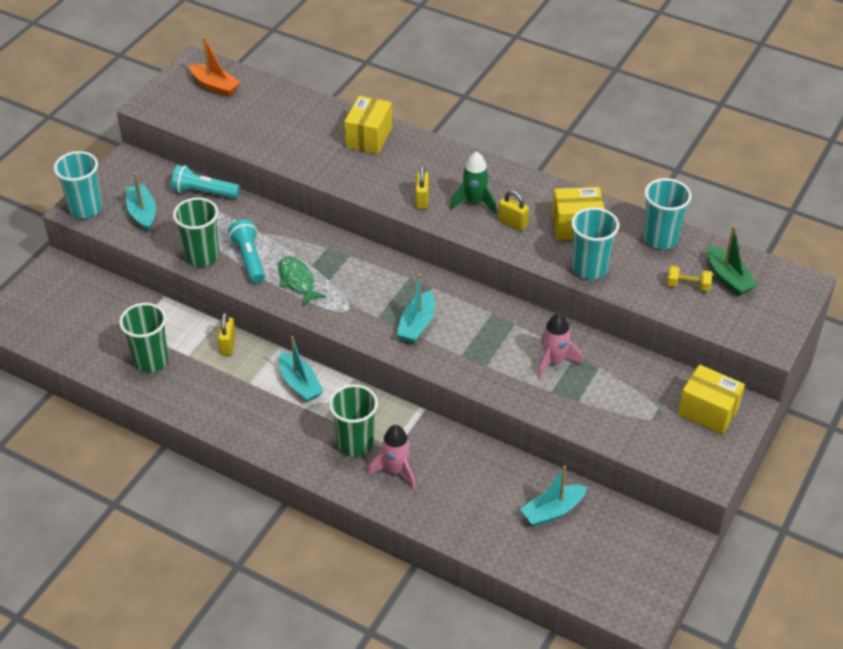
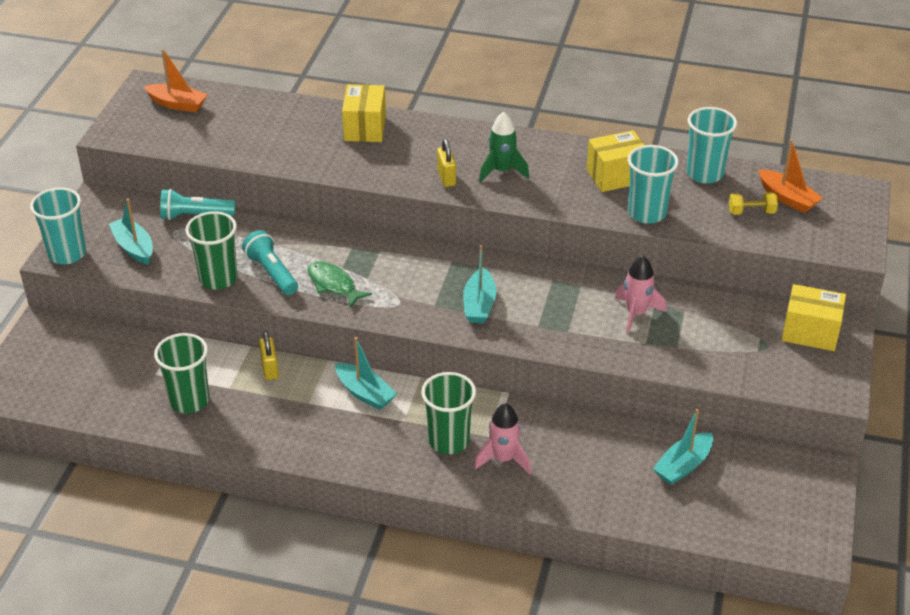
camera: 15 degrees left, 5 degrees down
yellow padlock [498,190,529,231] -> none
green boat [707,226,758,296] -> orange boat [759,139,823,213]

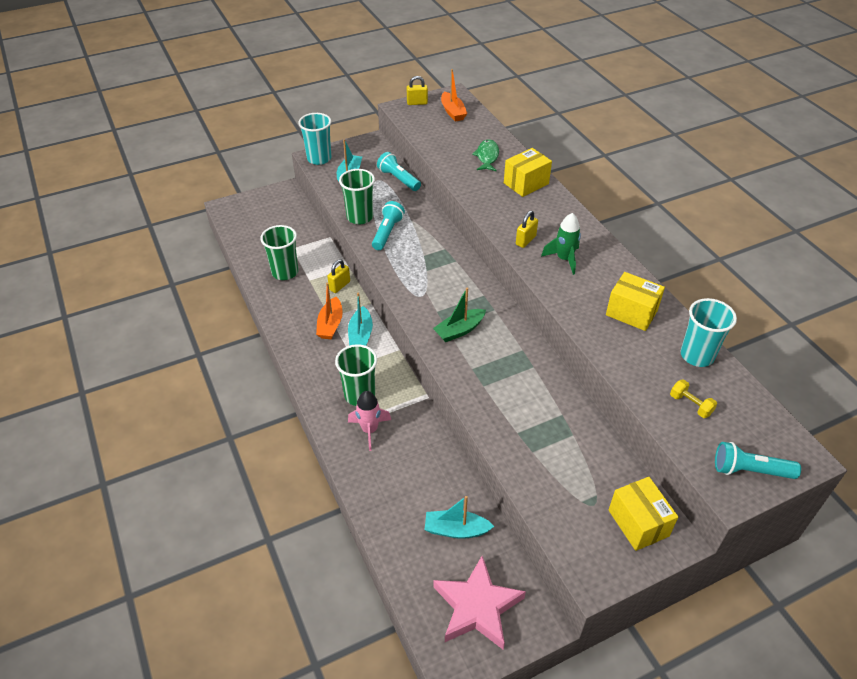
camera: 50 degrees right, 5 degrees up
green fish [308,261,372,308] -> green fish moved to [472,139,499,172]
turquoise boat [463,245,496,324] -> green boat [433,287,486,342]
pink rocket [615,256,666,334] -> none
turquoise cup [628,145,679,224] -> none
orange boat [759,139,823,213] -> orange boat moved to [316,283,343,339]
none -> yellow padlock [407,76,428,105]
none -> pink star [433,556,526,650]
none -> turquoise flashlight [715,442,801,479]

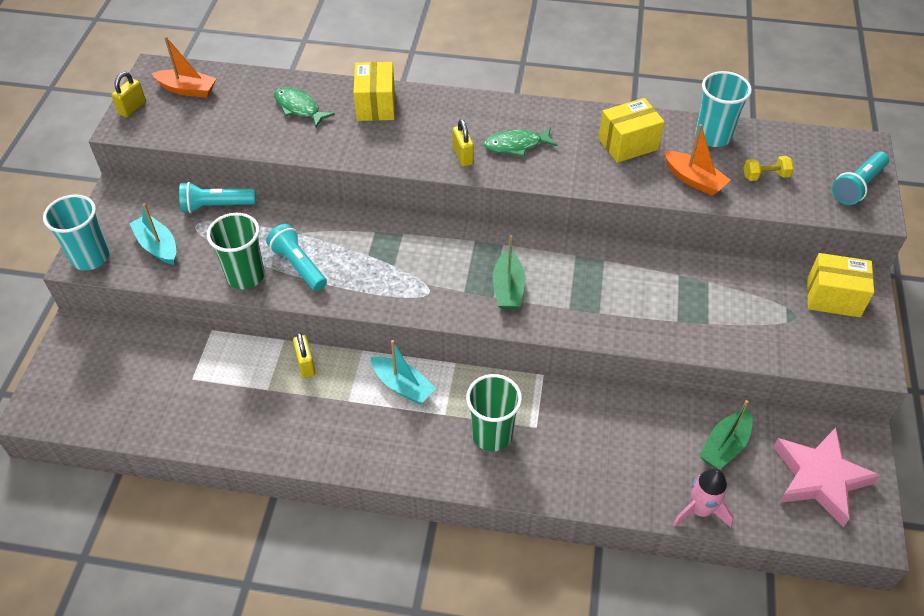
camera: 55 degrees left, 5 degrees up
green cup [260,225,298,280] -> none
orange boat [316,283,343,339] -> orange boat moved to [664,124,730,195]
pink rocket [348,391,391,451] -> pink rocket moved to [673,468,734,527]
turquoise boat [425,496,494,539] -> green boat [700,400,753,470]
green rocket [541,213,581,275] -> green fish [484,127,557,157]

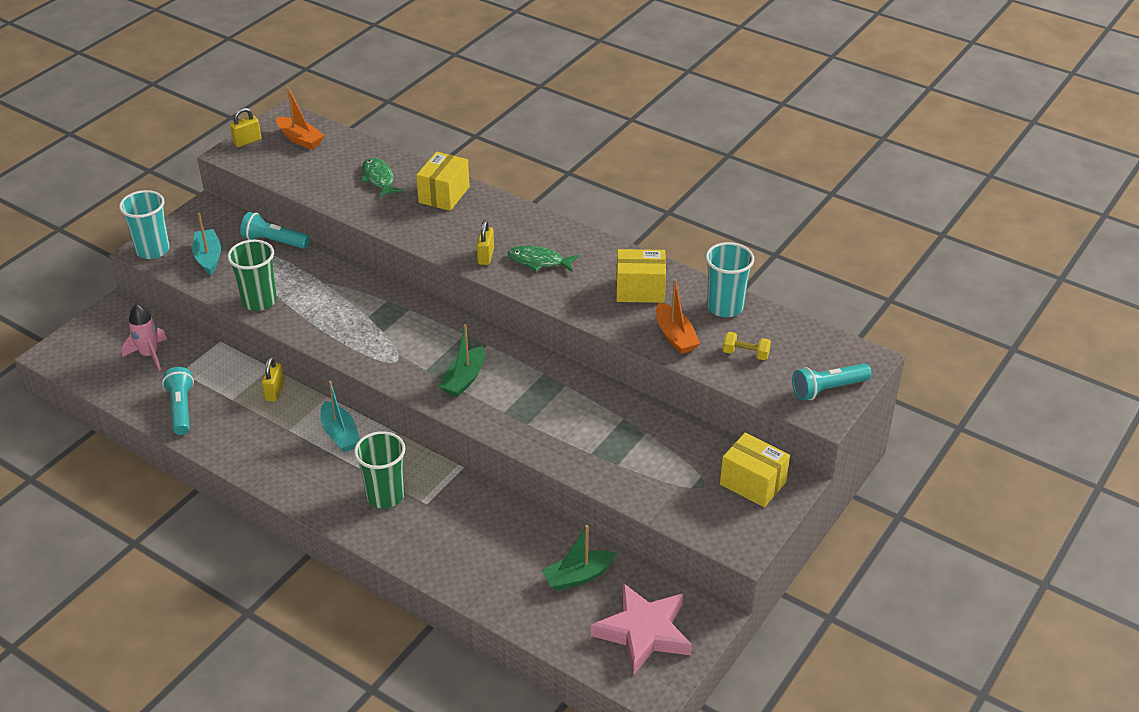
camera: 25 degrees right, 10 degrees down
turquoise flashlight [266,224,327,291] -> turquoise flashlight moved to [162,367,194,435]
pink rocket [673,468,734,527] -> pink rocket moved to [121,304,167,371]

